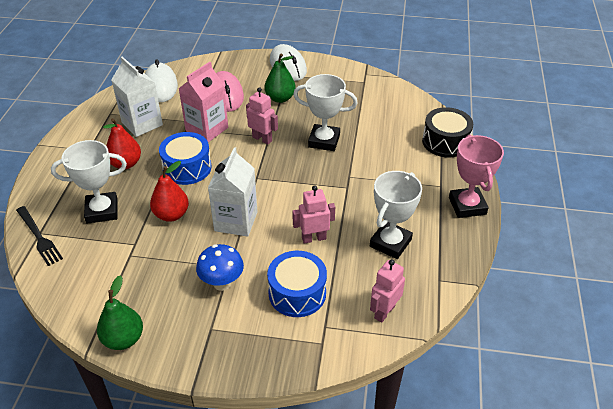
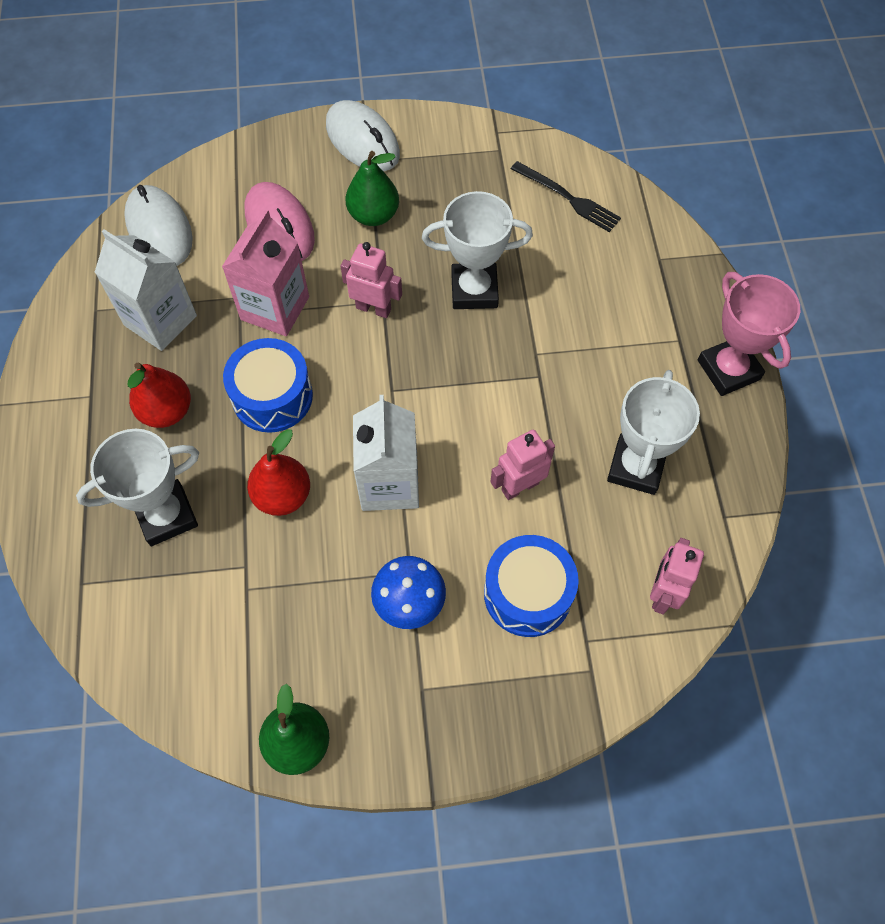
camera: 15 degrees left, 20 degrees up
black fork [16,206,63,266] -> black fork moved to [511,161,621,232]
black drum [422,107,473,157] -> none

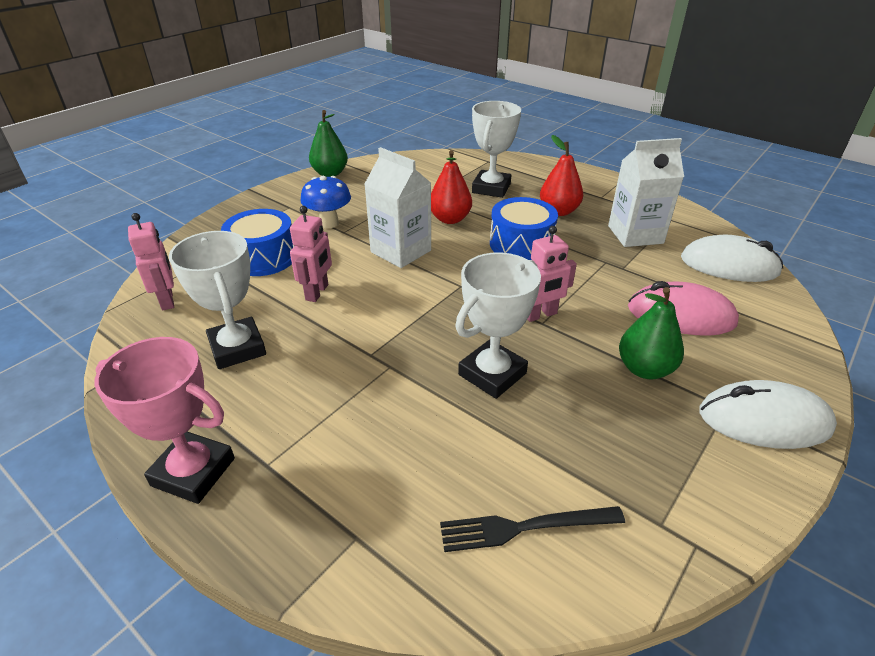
camera: 135 degrees right, 25 degrees down
pink carton [222,209,309,336] -> none

